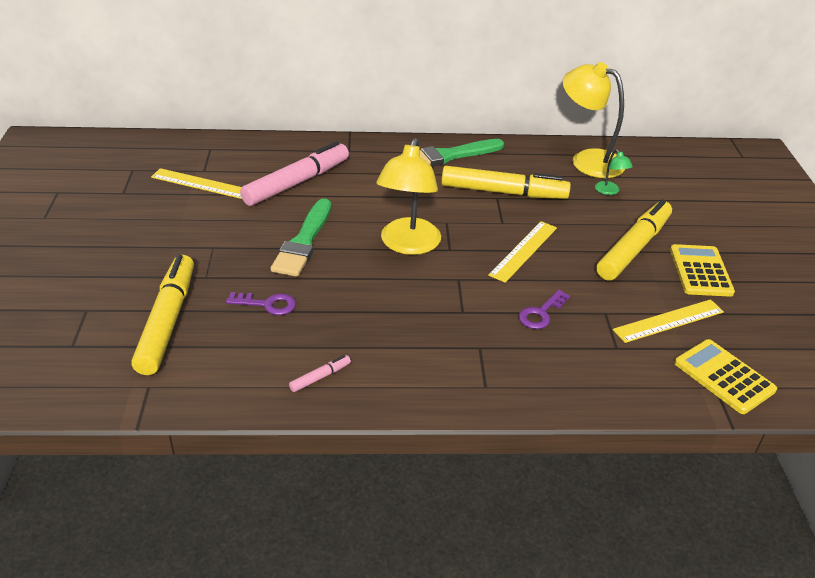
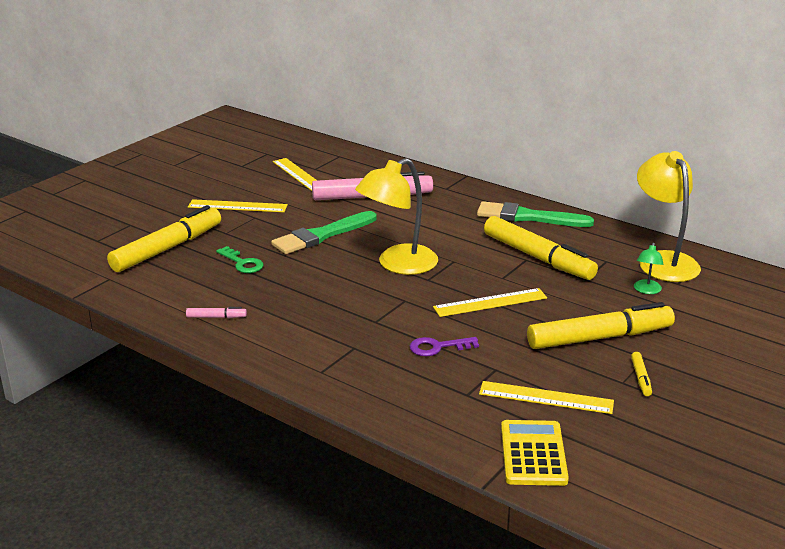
camera: 40 degrees right, 10 degrees down
purple key [226,292,296,315] -> green key [216,246,264,273]
yellow calculator [670,244,735,297] -> yellow marker [631,352,652,396]
none -> yellow ruler [188,199,288,212]

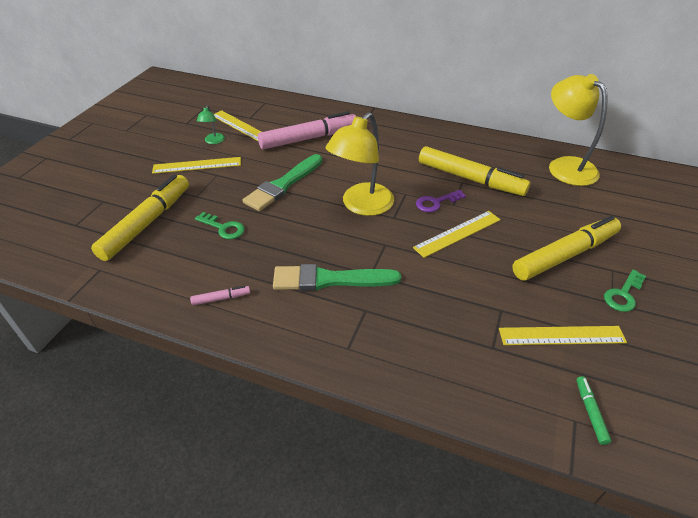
camera: 15 degrees left, 15 degrees up
purple key [410,337,479,356] -> purple key moved to [416,190,466,212]
green brush [477,201,594,227] -> green brush moved to [273,264,401,291]
yellow calculator [501,420,569,486] -> green marker [576,376,612,445]
yellow marker [631,352,652,396] -> green key [604,270,646,312]
green lamp [634,243,664,294] -> green lamp moved to [197,105,225,144]

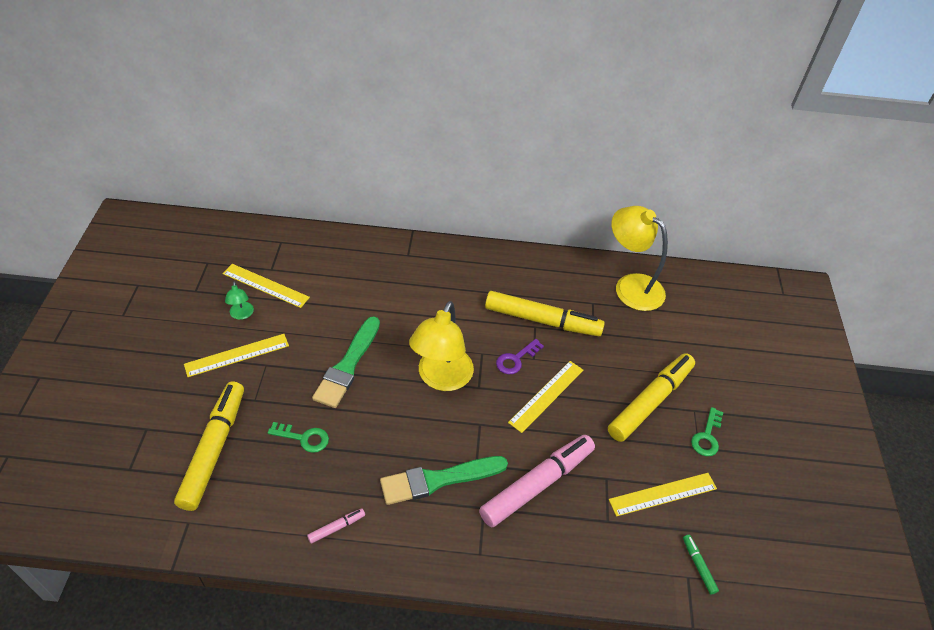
camera: 20 degrees left, 5 degrees up
pink marker [258,111,356,150] -> pink marker moved to [479,435,595,527]

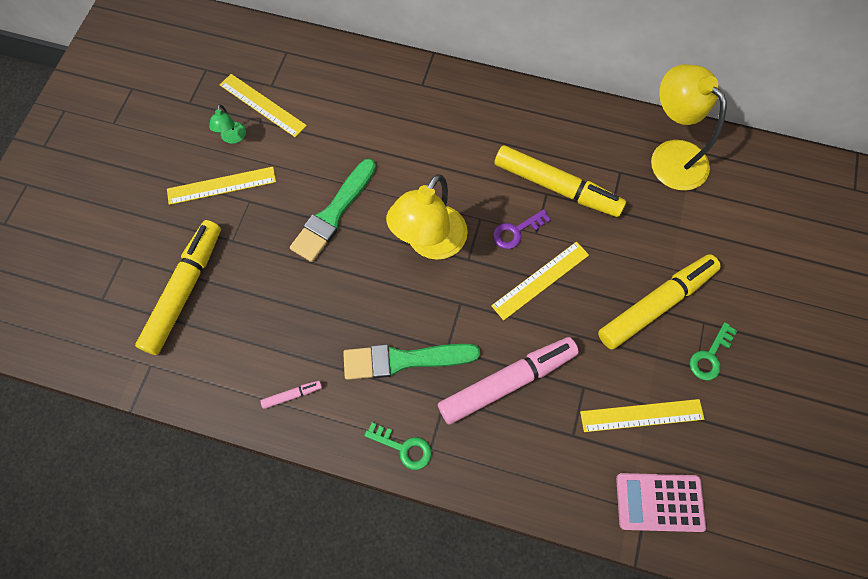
camera: 15 degrees right, 20 degrees up
green key [267,422,329,453] -> green key moved to [364,423,432,470]
green marker [683,535,719,594] -> pink calculator [616,473,706,532]

